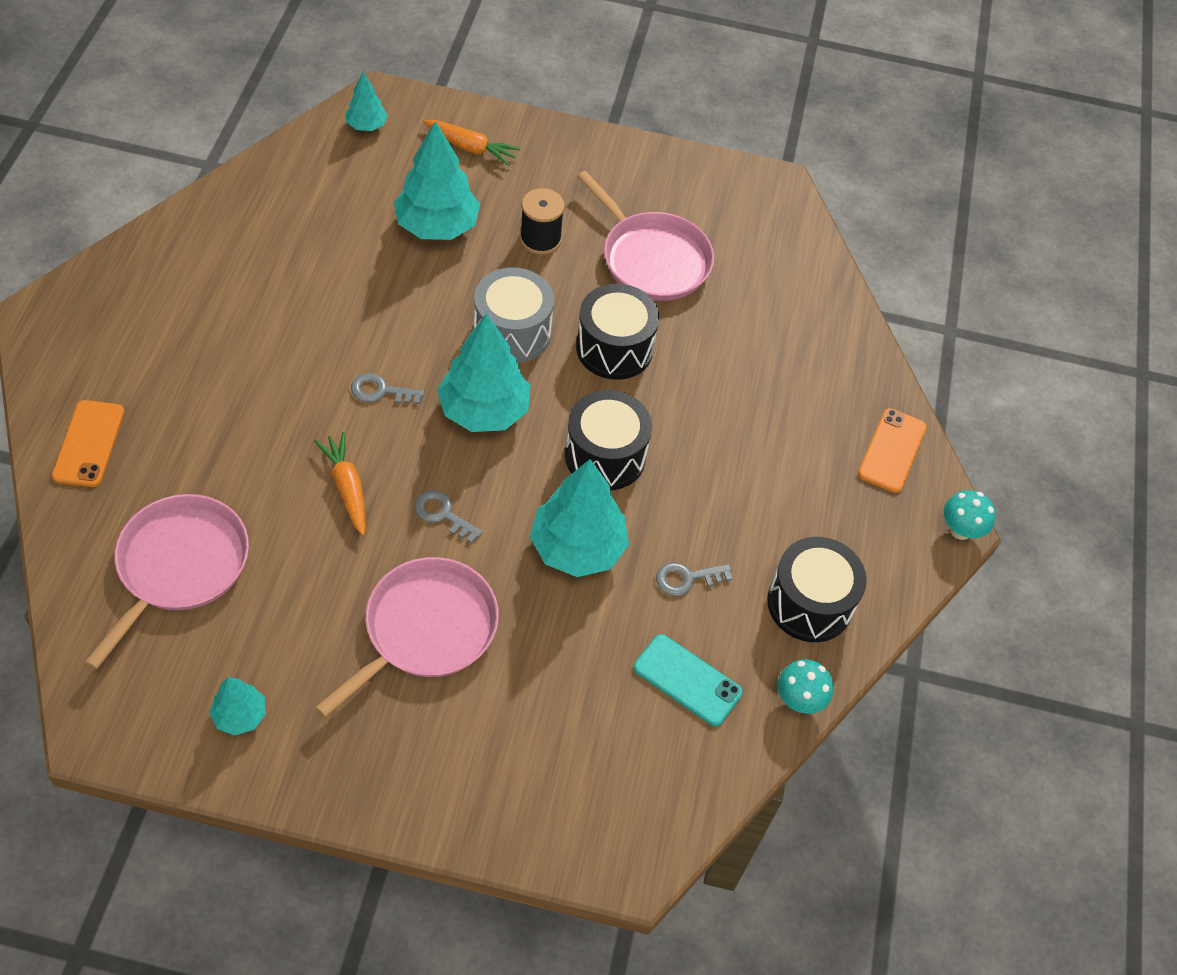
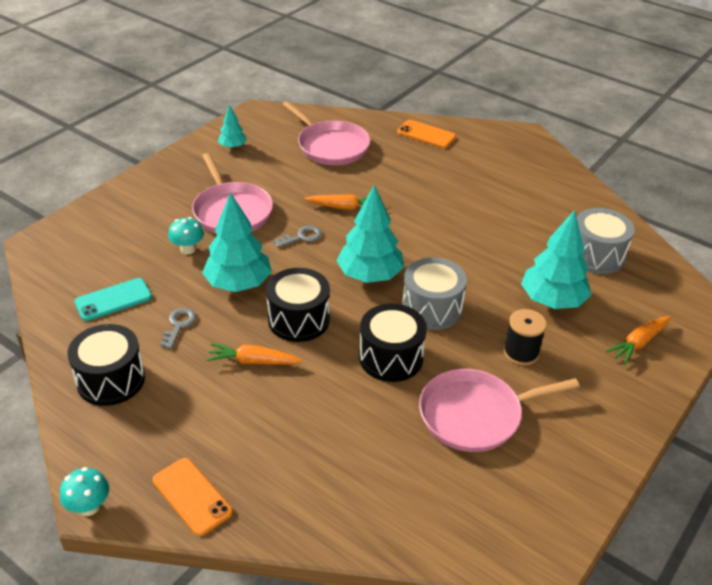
camera: 120 degrees right, 15 degrees down
turquoise tree [346,72,388,131] -> none
grey key [351,373,424,404] -> none
turquoise mushroom [778,659,833,714] -> turquoise mushroom moved to [168,217,204,255]
none -> orange carrot [206,343,302,365]
none -> grey drum [577,208,635,274]

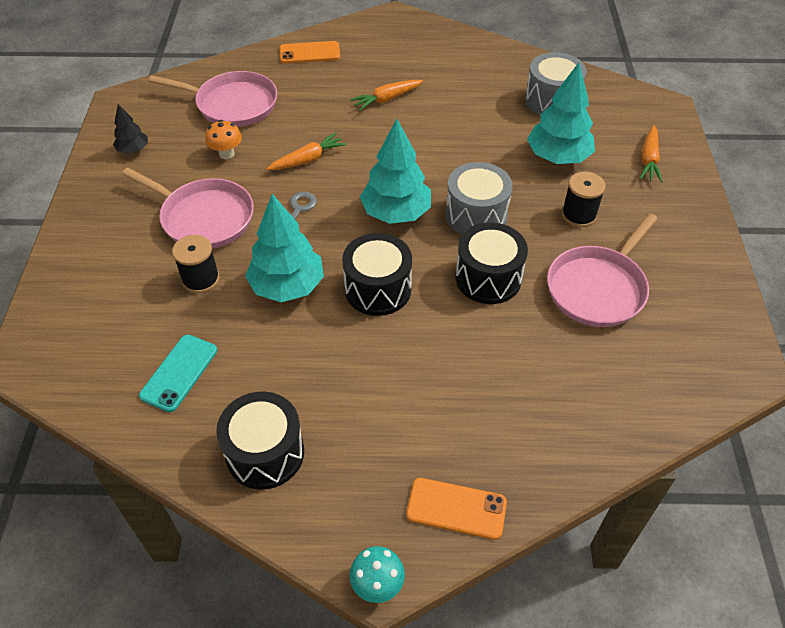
camera: 35 degrees left, 10 degrees up
grey key [160,308,196,349] -> none
turquoise mushroom [168,217,204,255] -> black spool [172,235,220,293]
orange carrot [206,343,302,365] -> orange carrot moved to [350,80,423,111]
turquoise tree [218,105,247,149] -> black tree [113,104,148,154]
none -> orange mushroom [205,120,242,159]

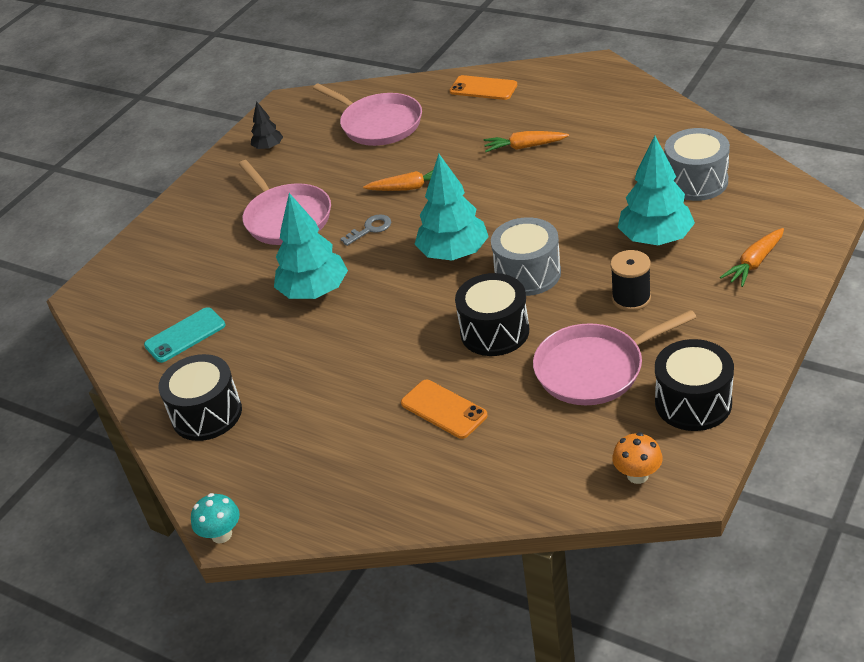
camera: 35 degrees right, 10 degrees down
black spool [172,235,220,293] -> none
orange mushroom [205,120,242,159] -> orange mushroom moved to [612,432,663,484]
black drum [342,233,412,316] -> black drum moved to [655,339,734,431]
orange phone [406,478,507,540] -> orange phone moved to [401,380,488,439]

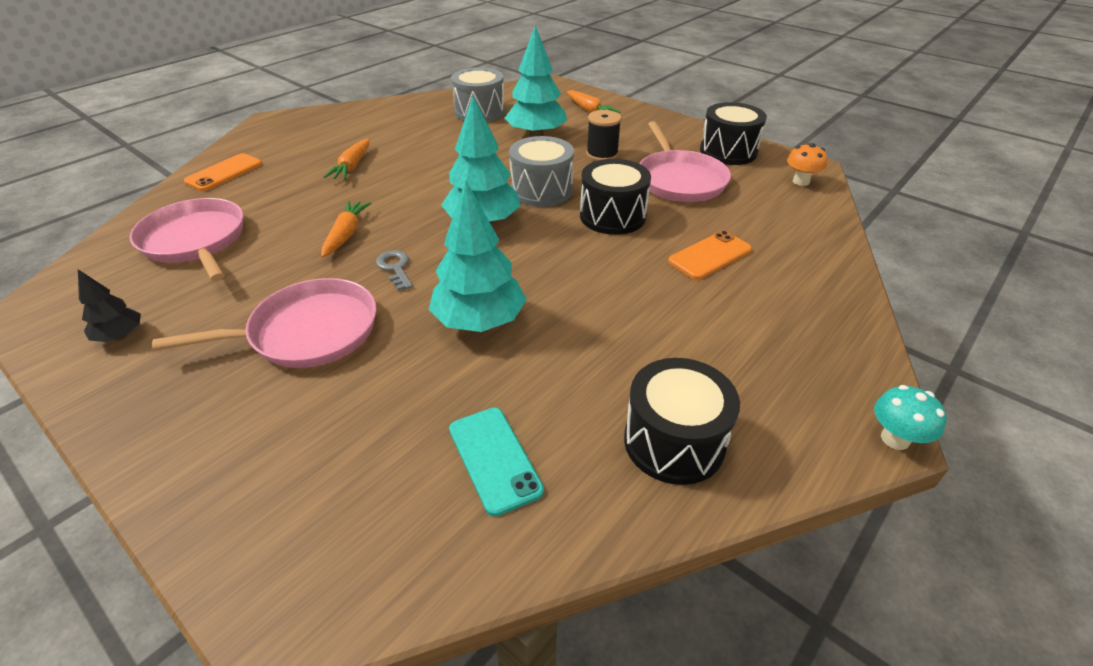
camera: 85 degrees left, 0 degrees up
pink pan [313,83,422,146] -> pink pan turned 90 degrees counterclockwise [130,198,243,281]

